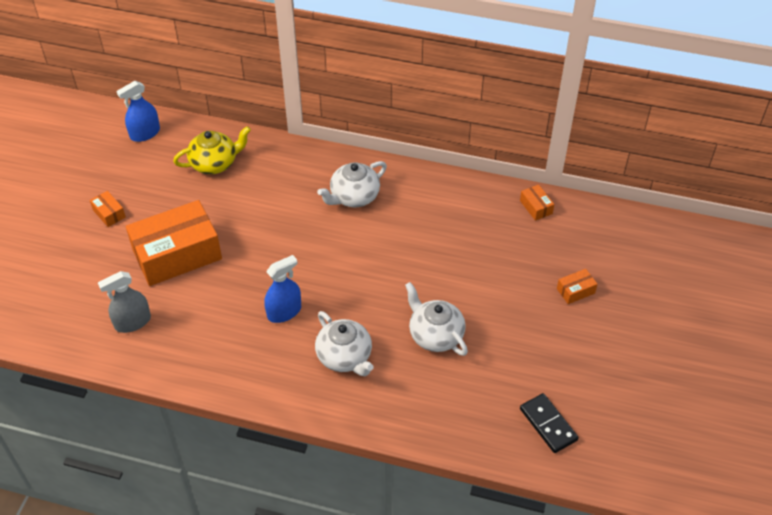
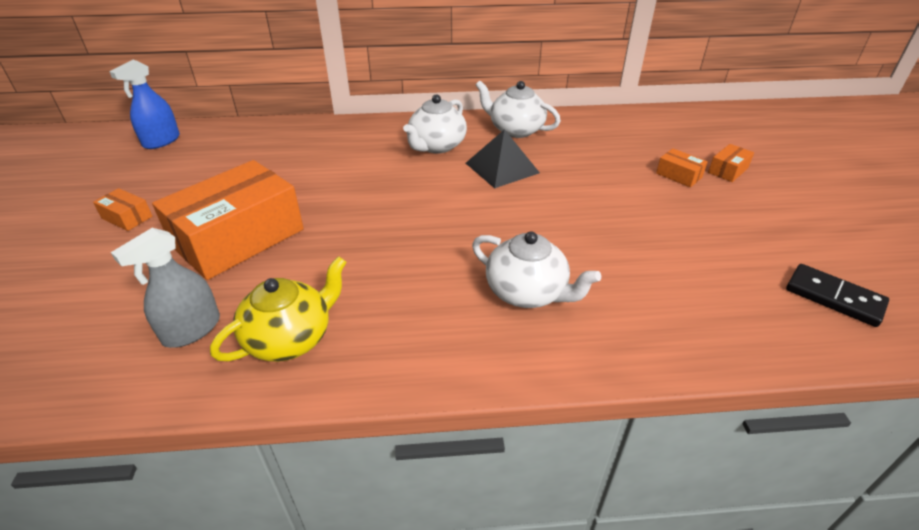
camera: 20 degrees left, 10 degrees down
yellow teapot [173,126,251,174] -> yellow teapot moved to [210,256,347,362]
blue spray bottle [264,255,301,323] -> none
white teapot [405,282,468,356] -> white teapot moved to [476,81,561,138]
orange box [520,185,554,221] -> orange box moved to [656,149,708,187]
none -> black pyramid [466,129,540,188]

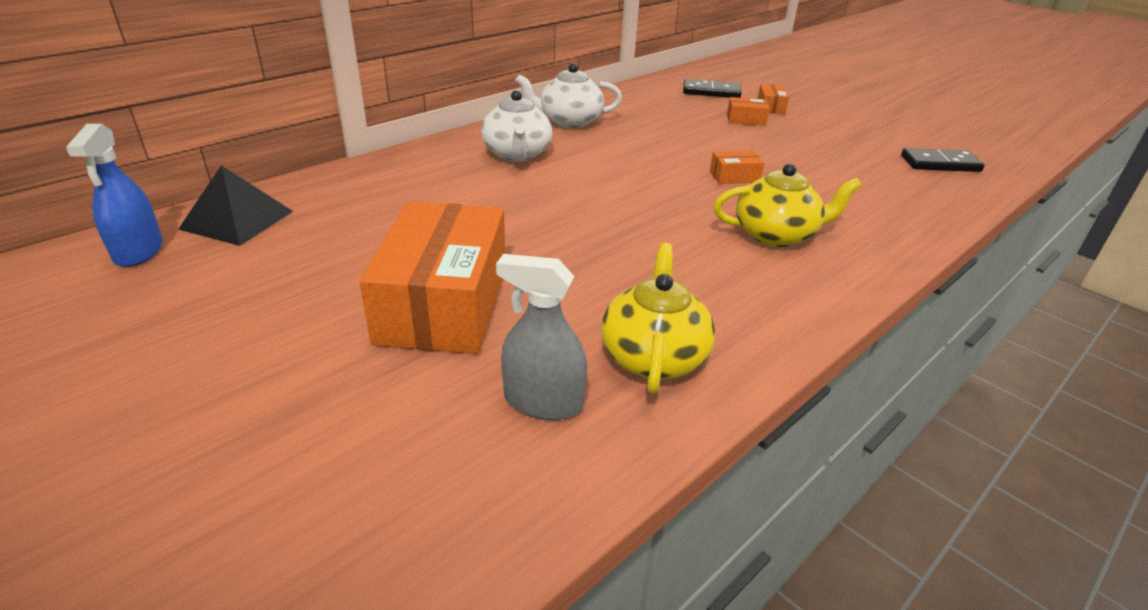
camera: 40 degrees left, 5 degrees down
orange box [93,188,153,231] -> orange box moved to [710,150,765,184]
grey spray bottle [111,228,220,348] -> grey spray bottle turned 105 degrees clockwise [496,254,587,420]
black pyramid [466,129,540,188] -> black pyramid moved to [178,165,293,246]
white teapot [472,231,601,308] -> yellow teapot [714,163,862,247]
none -> black domino [683,79,741,98]

